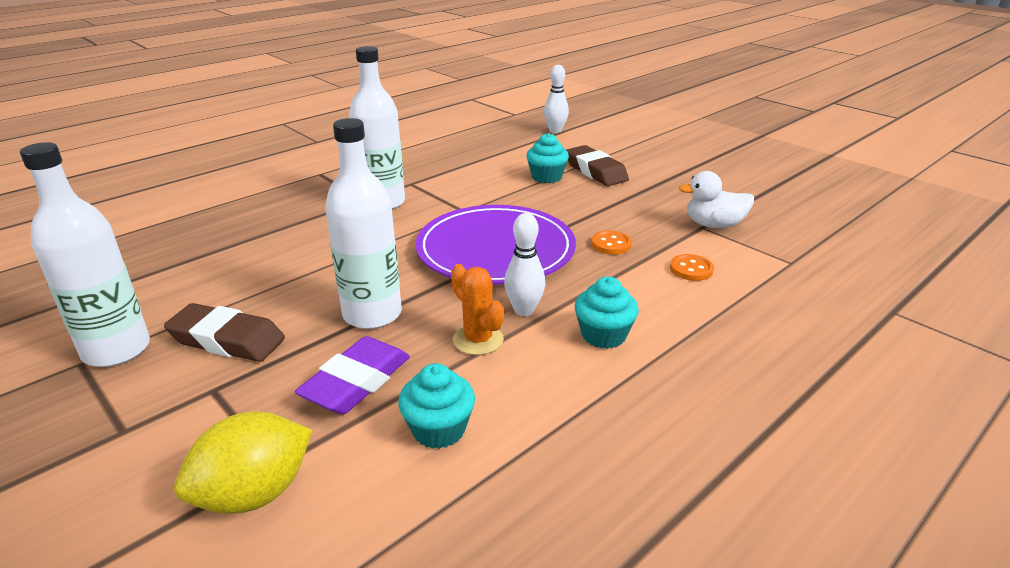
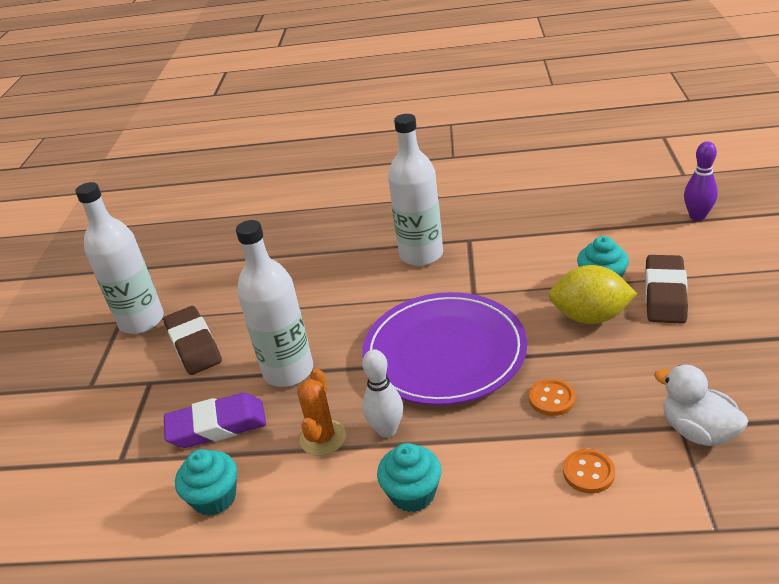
camera: 50 degrees right, 5 degrees up
yellow lemon [174,411,313,514] -> yellow lemon moved to [549,265,637,324]
white bowling pin [544,65,569,133] -> purple bowling pin [684,141,718,221]

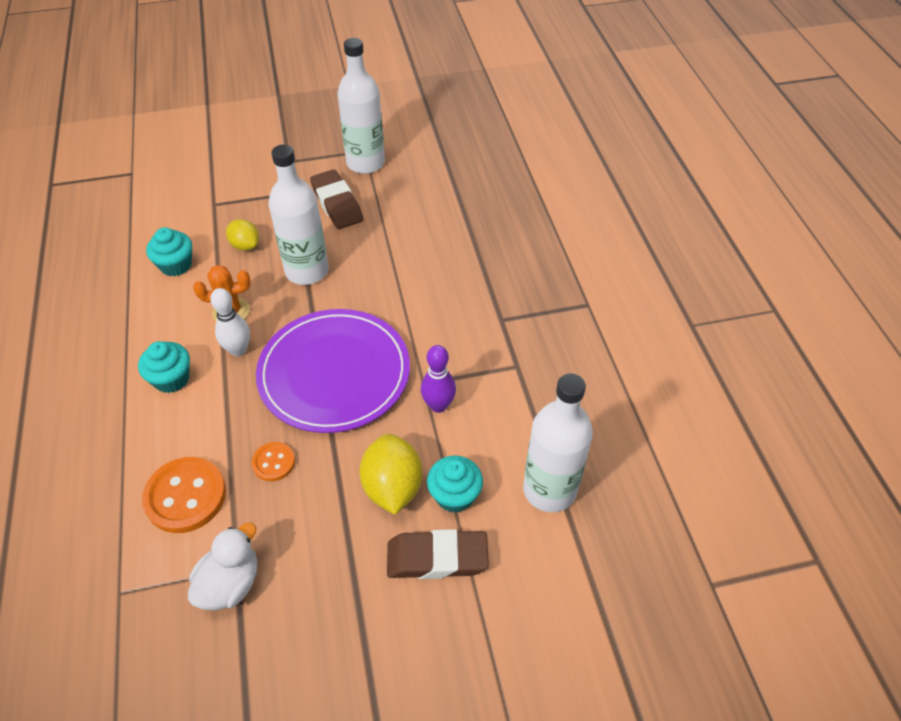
camera: 70 degrees right, 15 degrees up
brown eraser [164,306,222,375] -> brown eraser turned 75 degrees counterclockwise [310,169,363,229]
purple eraser [164,393,266,448] -> yellow lemon [226,219,259,251]
white bottle [388,114,443,266] -> white bottle moved to [523,373,593,512]
orange button [563,449,615,494] -> orange button [142,457,226,533], size x1.83
purple bowling pin [684,141,718,221] -> purple bowling pin moved to [421,345,456,413]

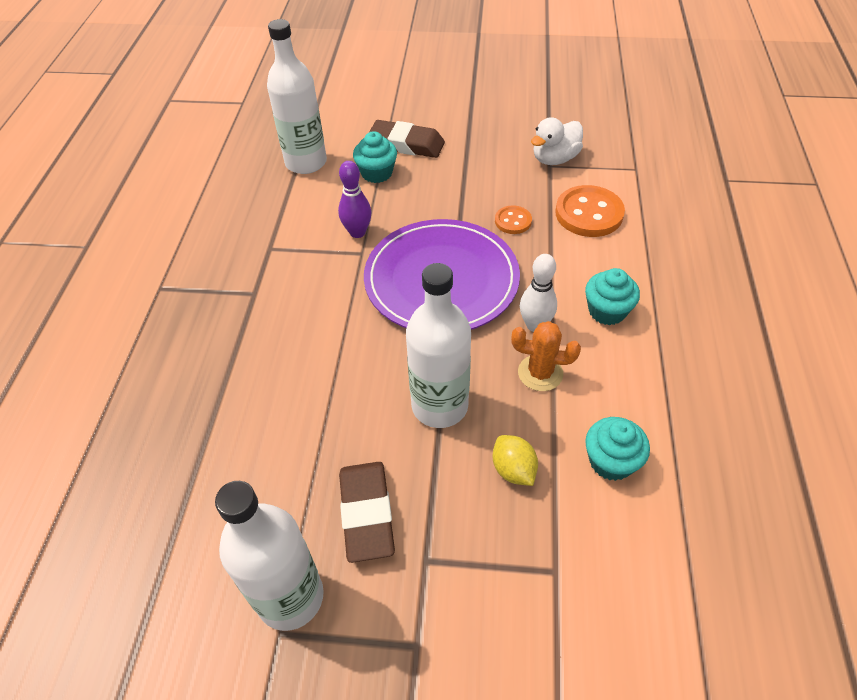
camera: 160 degrees left, 0 degrees up
yellow lemon [359,434,422,515] -> none

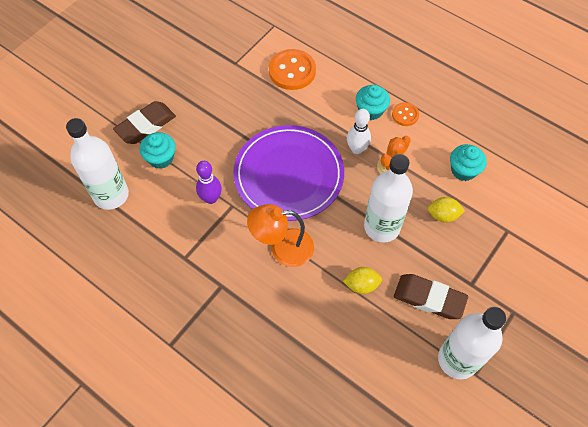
camera: 60 degrees left, 10 degrees up
orange button [495,205,532,234] -> orange button moved to [392,102,419,126]
white duck [531,117,583,165] -> none
none -> orange lamp [247,204,314,267]
none -> yellow lemon [343,267,382,294]

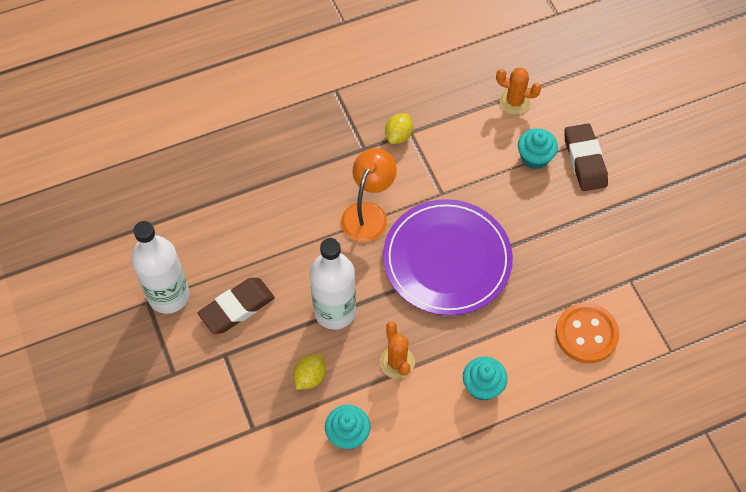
camera: 120 degrees right, 0 degrees up
white bottle [66,118,129,210] -> orange cactus [496,68,542,115]
purple bowling pin [196,161,222,204] -> none
yellow lemon [343,267,382,294] -> yellow lemon moved to [385,113,413,144]
white bowling pin [347,109,371,154] -> none
orange button [392,102,419,126] -> none

